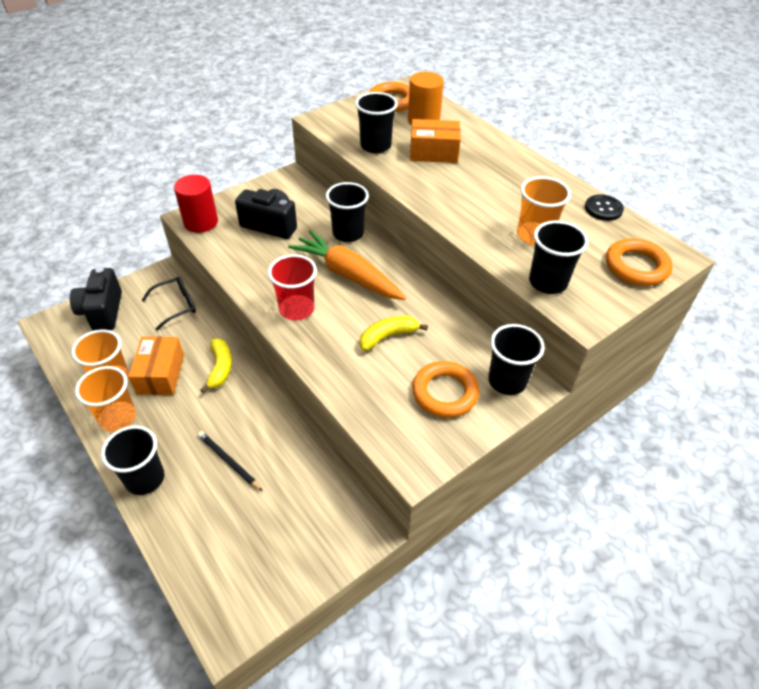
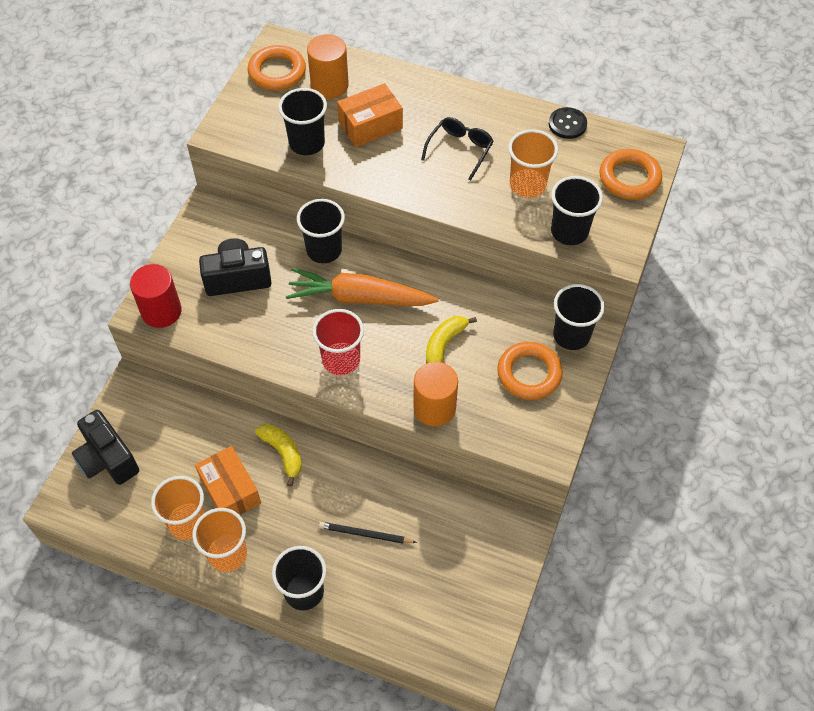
camera: 30 degrees left, 10 degrees up
black glasses [142,277,196,331] -> black glasses moved to [421,117,494,181]
none -> orange cylinder [413,362,458,427]

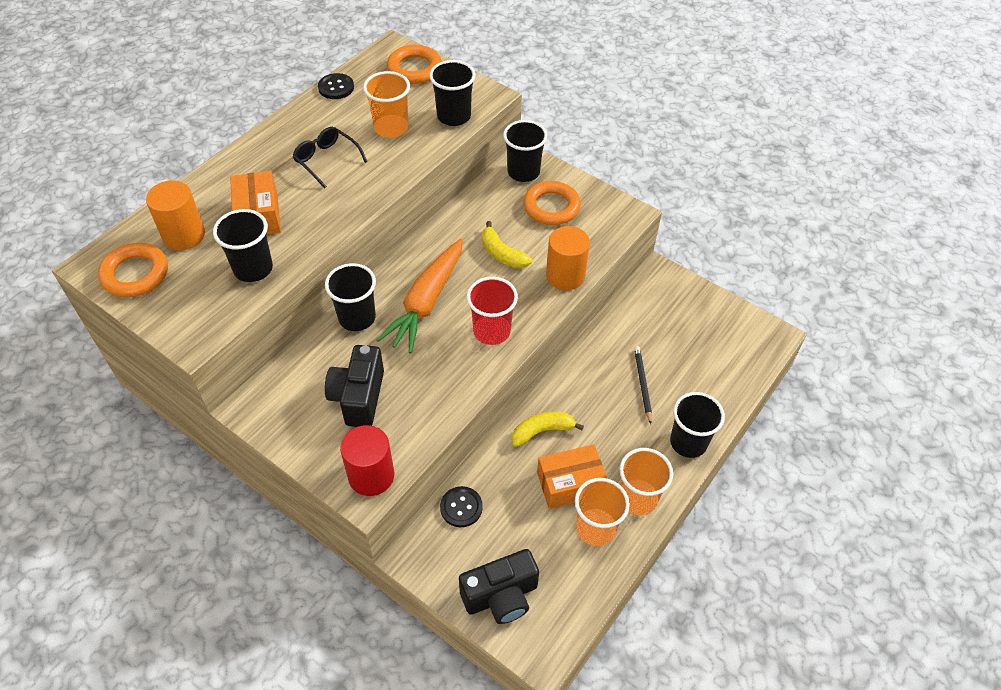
camera: 75 degrees left, 5 degrees down
black pencil [319,522,417,544] -> black pencil turned 150 degrees clockwise [634,346,652,424]
none -> black button [440,486,483,527]

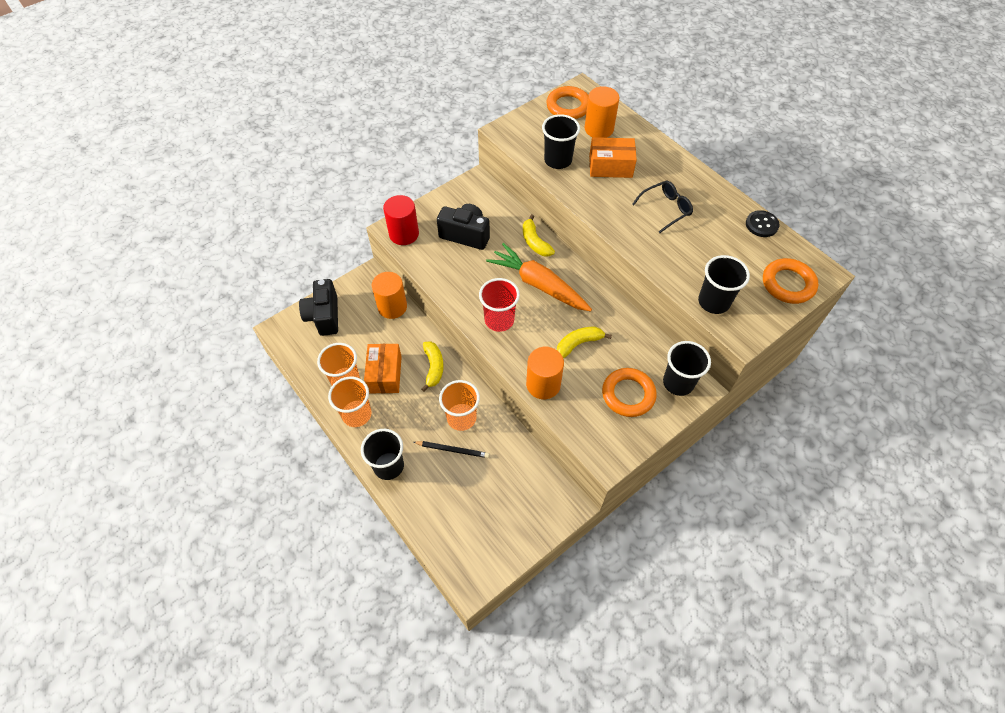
camera: 105 degrees right, 5 degrees up
black cup [325,263,376,331] -> yellow banana [523,214,555,257]
orange cup [363,71,410,138] -> orange cup moved to [439,380,480,431]
black button [440,486,483,527] -> orange cylinder [372,272,407,319]

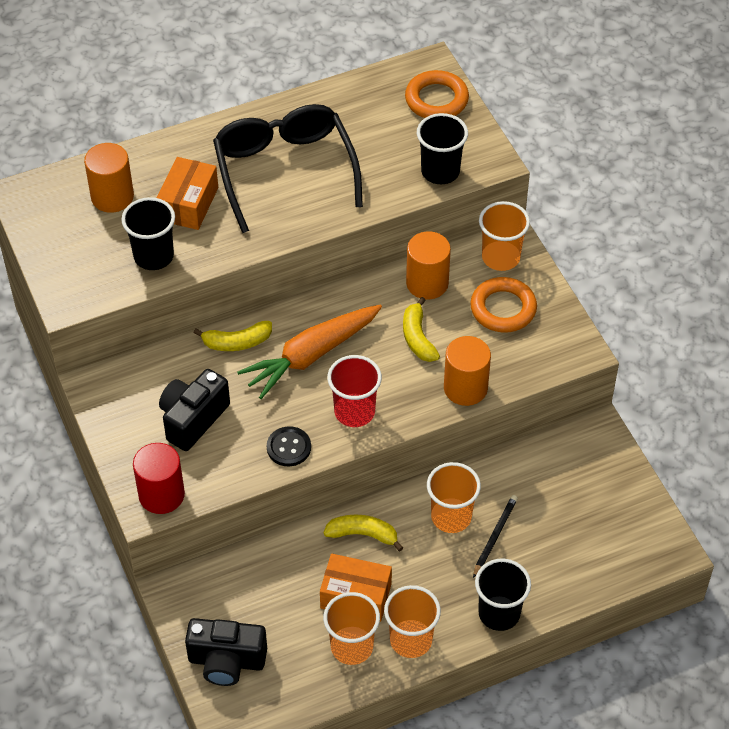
camera: 75 degrees left, 5 degrees down
orange cylinder [372,272,407,319] -> orange cylinder moved to [406,231,451,299]
orange ring [546,86,589,119] -> none
black glasses [632,181,693,233] -> black glasses [213,104,363,233], size x2.05
black cup [663,341,711,396] -> orange cup [479,201,530,271]
black button [746,210,780,237] -> black button moved to [267,426,311,466]

